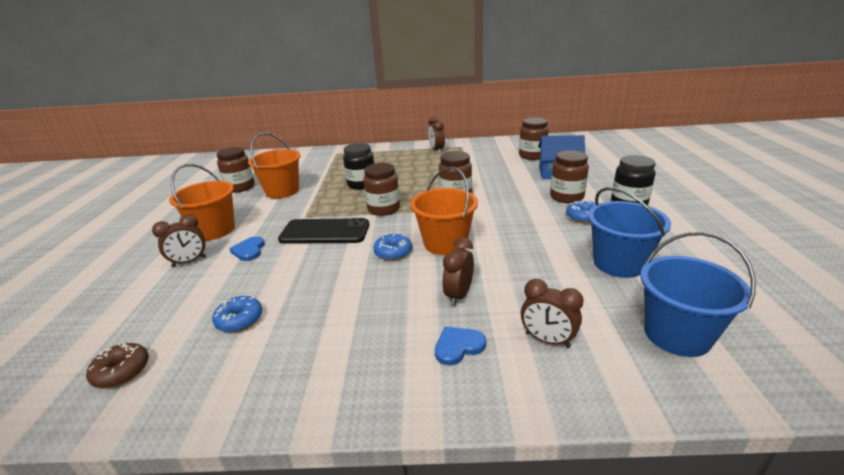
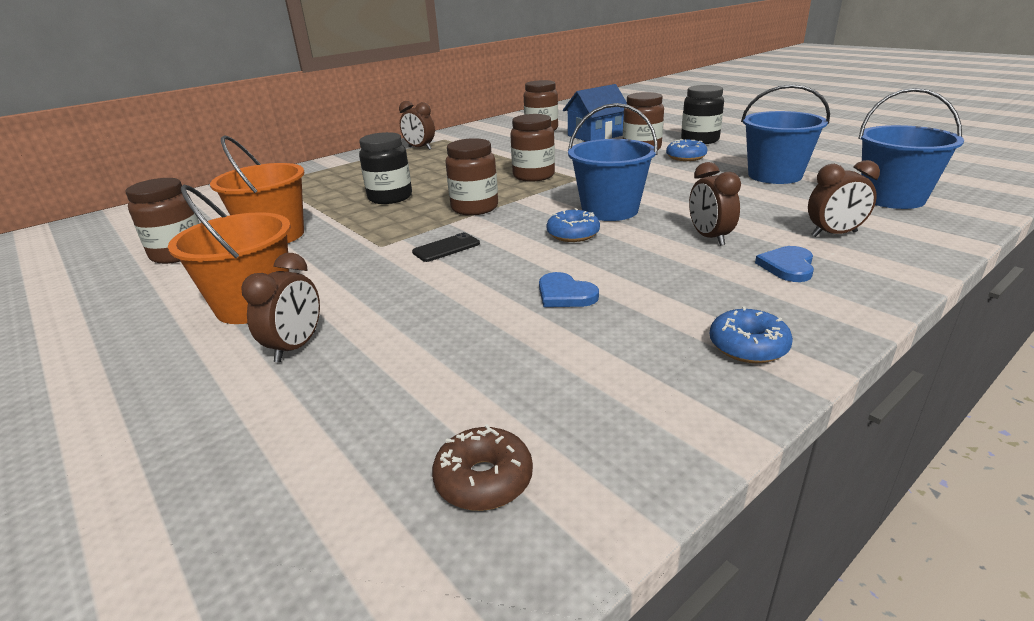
camera: 40 degrees left, 0 degrees up
blue donut [212,296,262,332] -> blue donut moved to [710,306,793,363]
blue heart [229,236,265,261] -> blue heart moved to [539,272,599,307]
black phone [278,218,369,244] -> black phone [412,232,480,262], size x0.49
orange bucket [411,167,478,255] -> blue bucket [568,103,658,221]

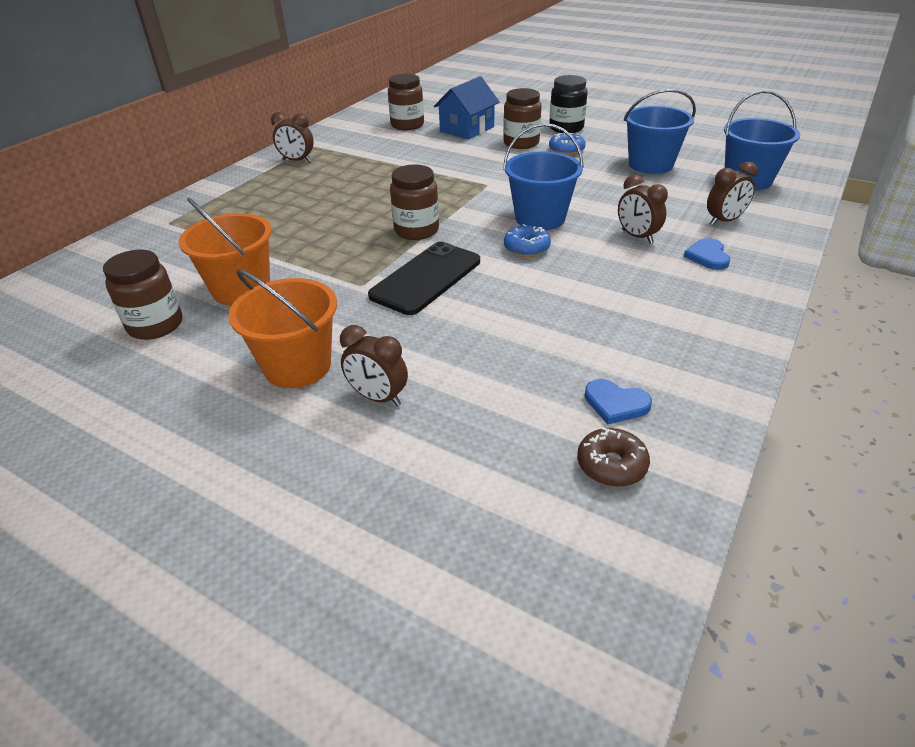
camera: 20 degrees left, 10 degrees up
brown clock [242,253,320,363] -> brown clock turned 120 degrees clockwise [340,325,408,406]
black jar [359,132,412,204] -> none
black phone [412,232,480,262] -> black phone [368,241,480,315], size x2.06
brown jar [510,114,555,182] -> none
blue heart [539,272,599,307] -> blue heart moved to [584,379,652,424]
blue donut [710,306,793,363] -> none

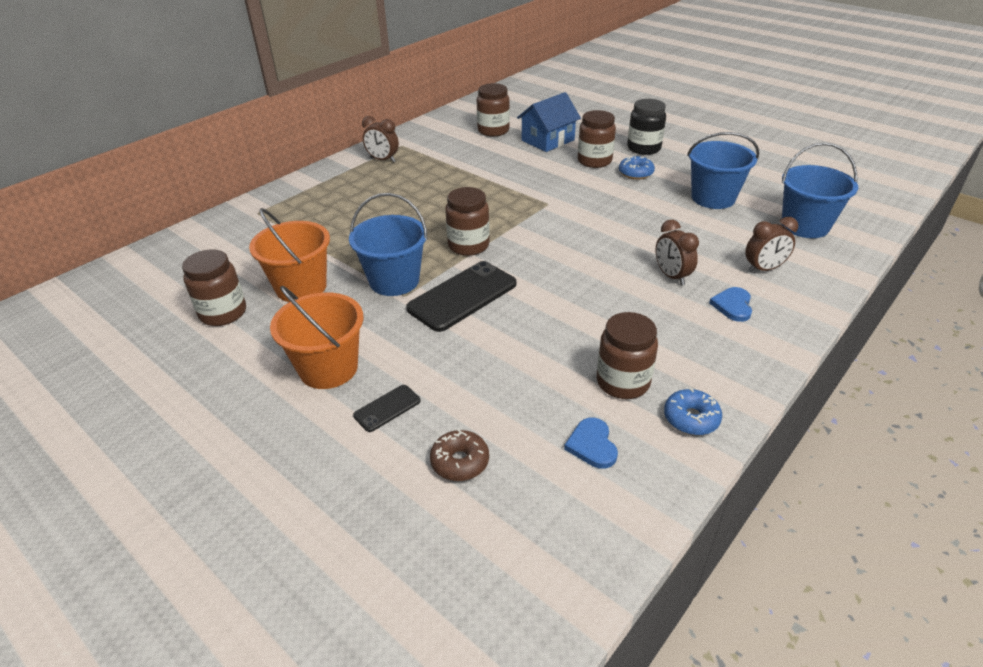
camera: 10 degrees right, 0 degrees up
brown clock [340,325,408,406] -> black phone [353,385,421,432]
blue bucket [503,123,584,230] -> blue bucket moved to [349,193,428,296]
blue donut [504,224,551,257] -> blue donut moved to [664,388,722,435]
brown donut [577,427,650,487] -> brown donut moved to [430,429,489,481]
blue heart [584,379,652,424] -> blue heart turned 45 degrees clockwise [564,418,618,469]
none -> brown jar [596,312,658,399]

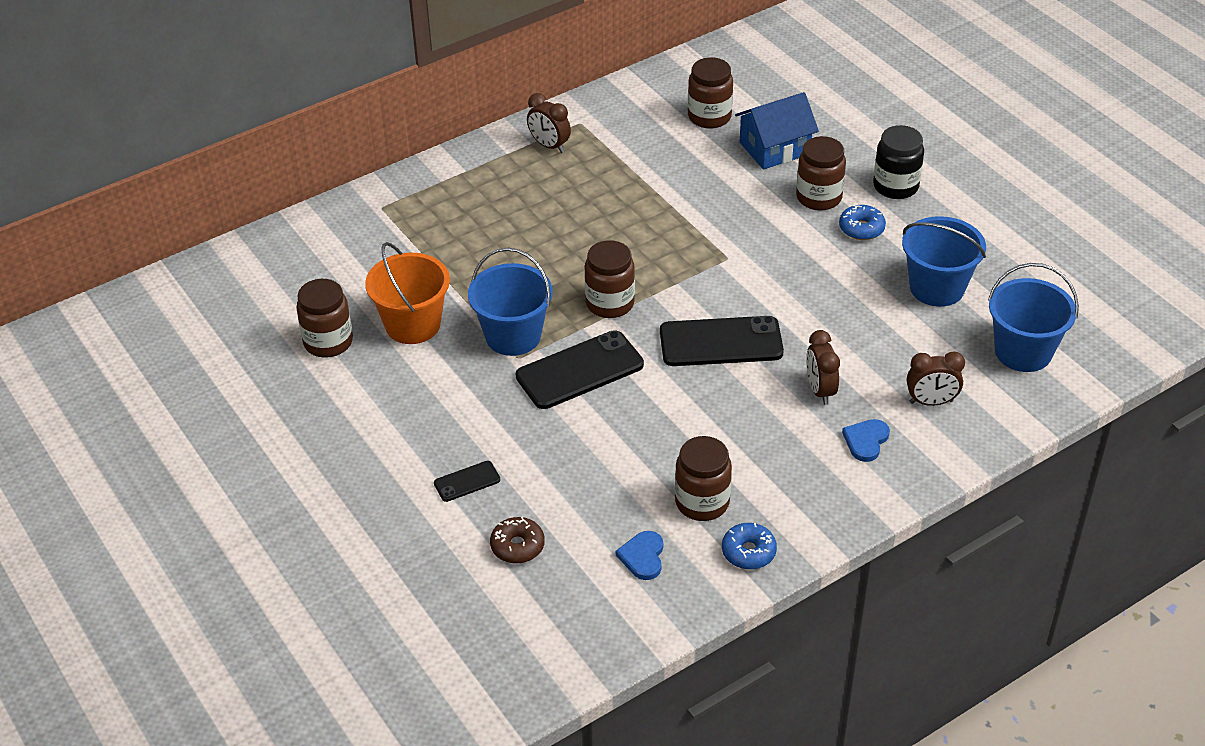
camera: 15 degrees right, 5 degrees up
orange bucket [270,286,363,389] -> none
none -> black phone [660,316,784,366]

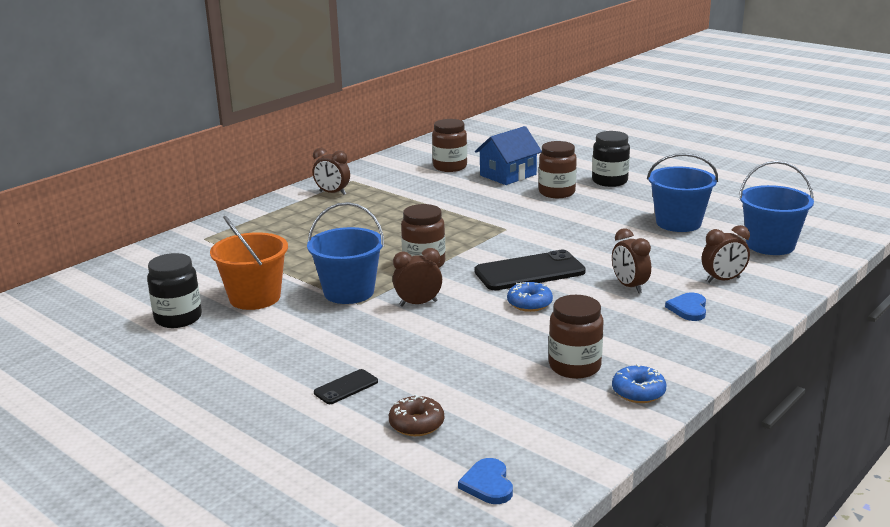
camera: 15 degrees left, 20 degrees down
brown jar [296,279,353,358] -> black jar [147,253,202,328]
black phone [516,330,644,409] -> brown clock [393,248,442,307]
blue heart [616,531,663,580] -> blue heart moved to [458,458,513,504]
blue donut [839,205,886,240] -> blue donut moved to [507,282,553,312]

